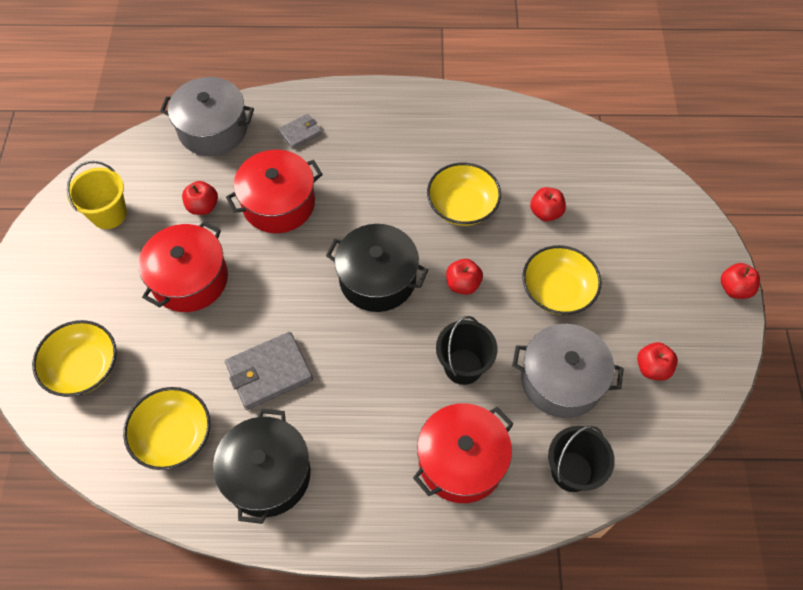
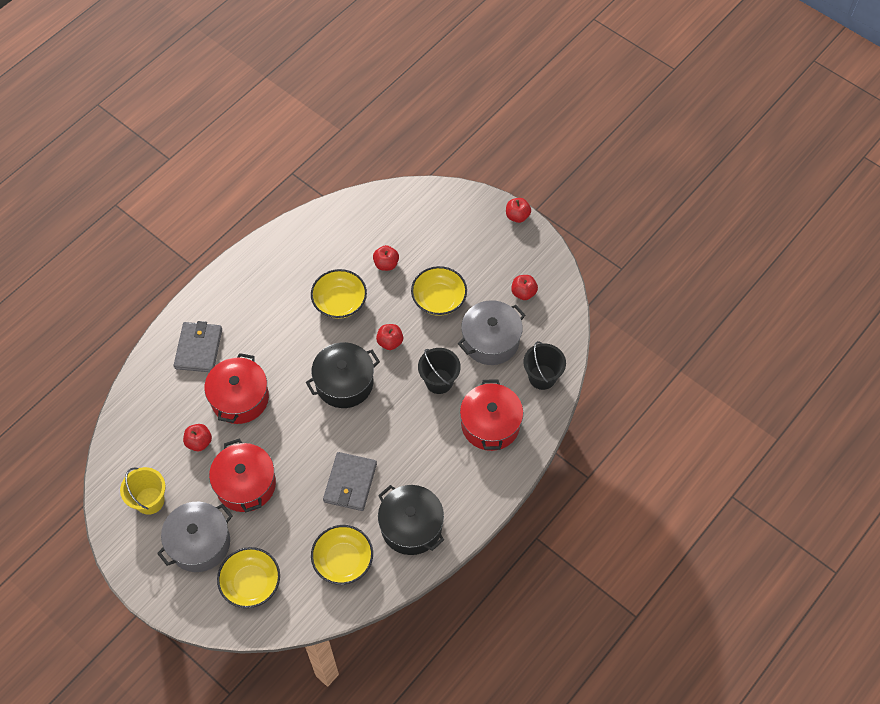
camera: 50 degrees left, 0 degrees up
grey pot [160,77,254,156] -> grey pot moved to [157,502,233,572]
grey wallet [278,114,322,149] -> grey wallet [174,321,222,372], size x1.76

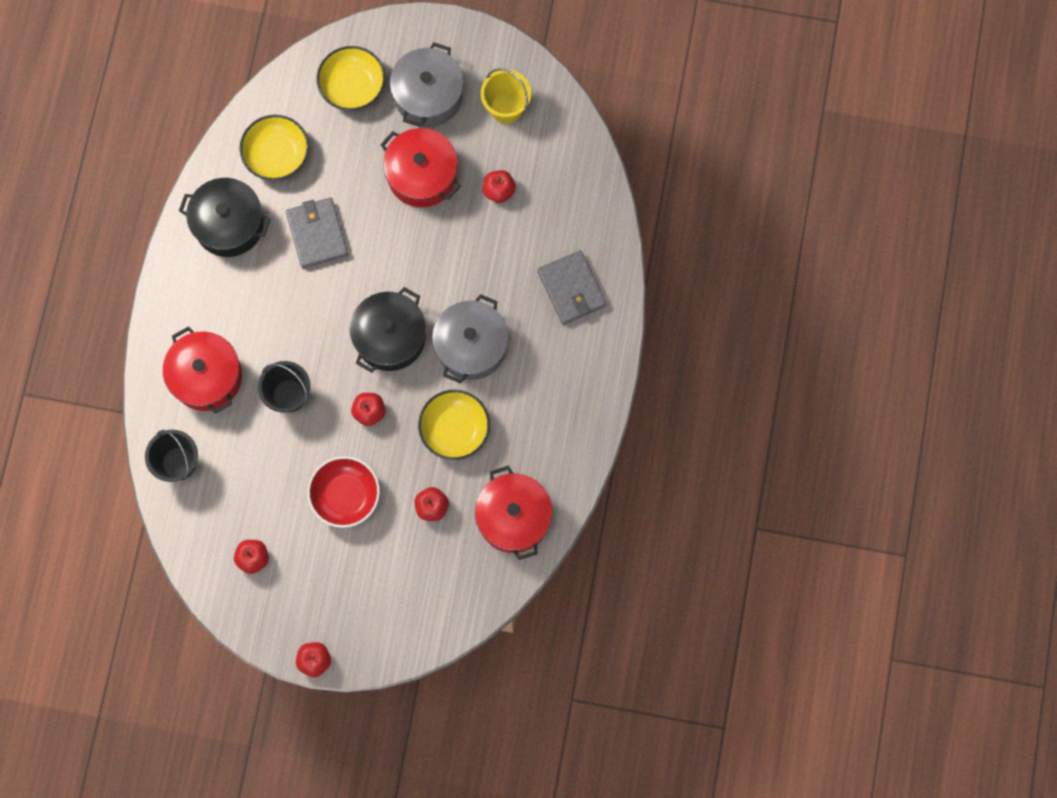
camera: 150 degrees right, 15 degrees up
red pot [204,353,269,424] -> red pot moved to [475,466,553,560]
yellow bowl [411,266,467,316] -> red bowl [307,456,380,528]
grey pot [458,300,525,365] -> grey pot moved to [432,294,508,384]

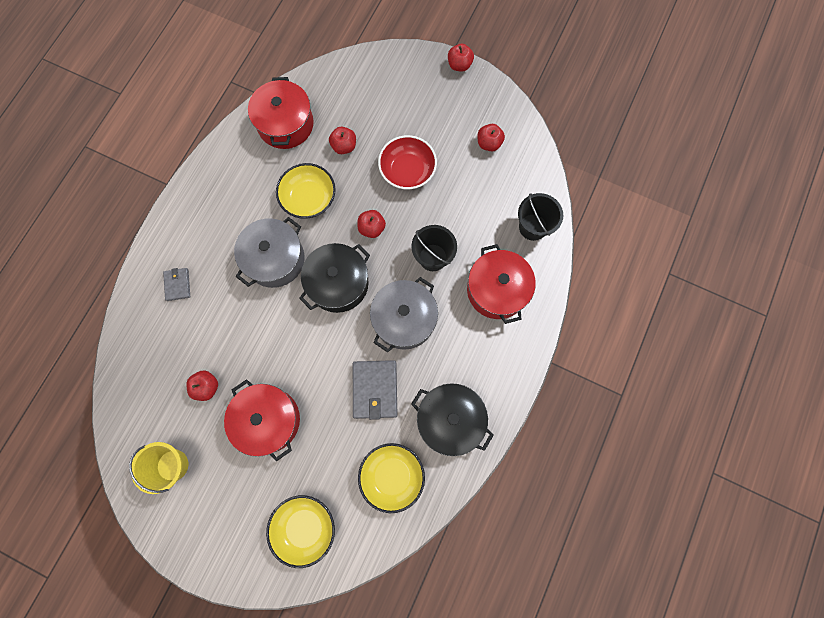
camera: 165 degrees left, 0 degrees up
grey pot [390,42,464,127] -> grey pot moved to [370,277,438,353]
grey wallet [537,250,606,325] -> grey wallet [163,268,190,301], size x0.57

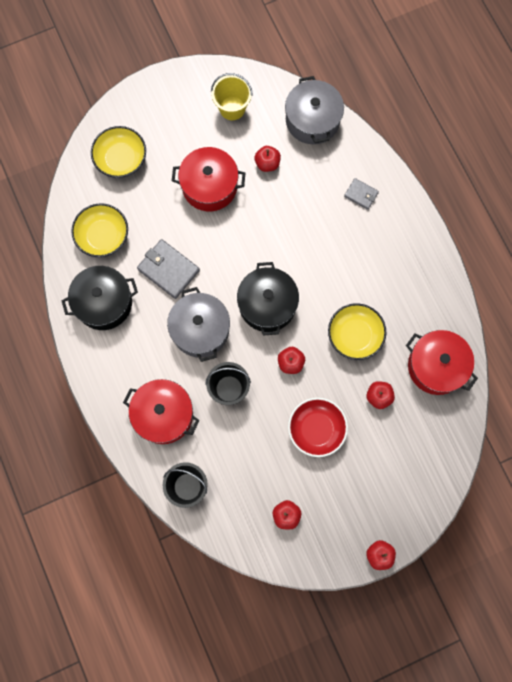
camera: 130 degrees right, 0 degrees up
grey pot [234,217,305,288] -> grey pot moved to [285,76,344,144]

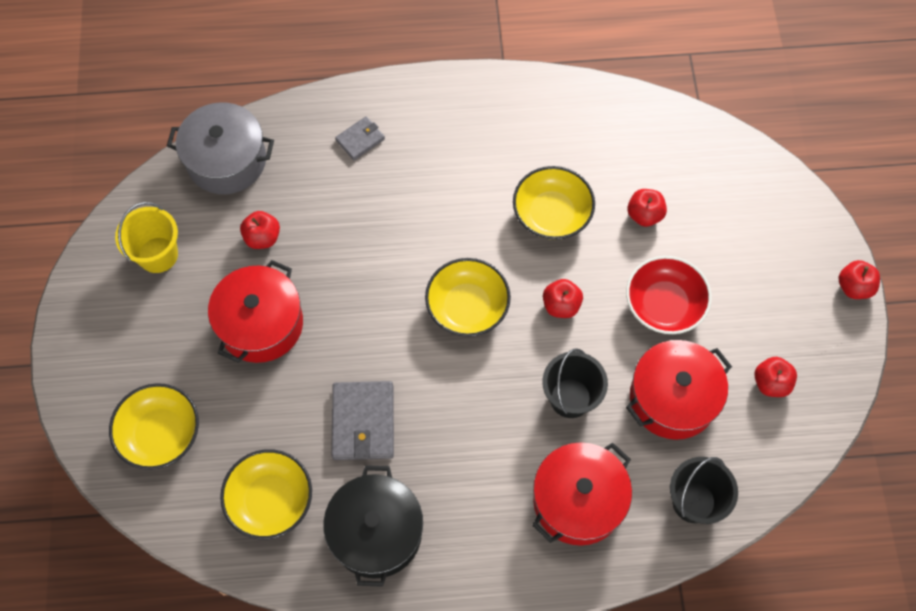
camera: 70 degrees left, 10 degrees down
grey wallet [137,239,200,299] -> grey wallet turned 60 degrees counterclockwise [331,381,394,460]
grey pot [167,287,230,362] -> none
black pot [237,262,299,336] -> yellow bowl [425,258,511,337]
red pot [406,330,478,395] -> red pot moved to [626,340,732,440]

